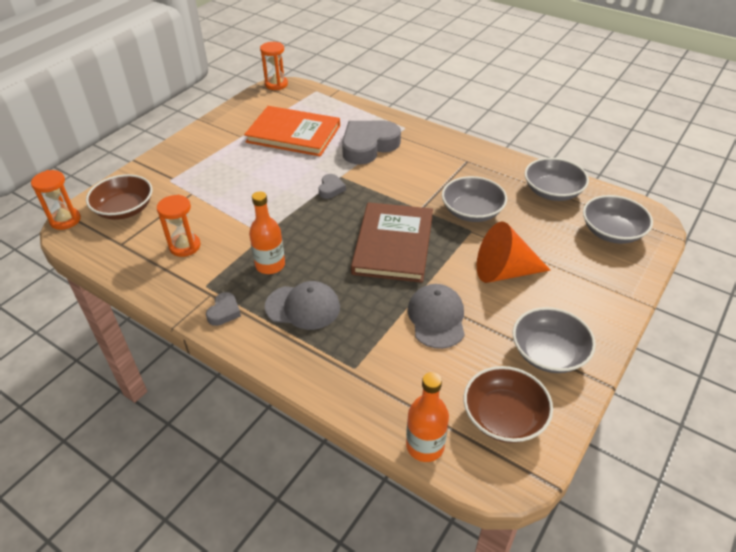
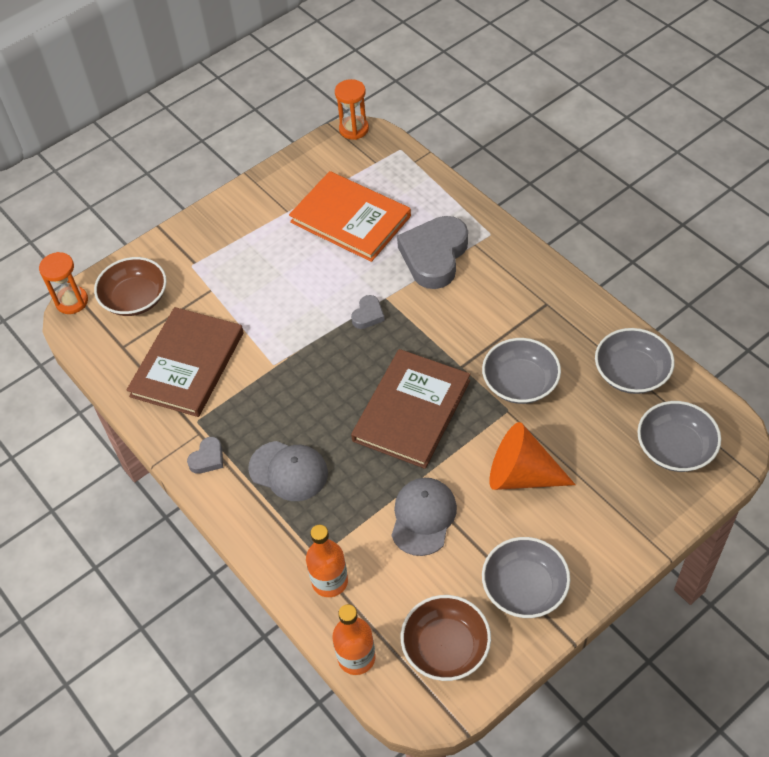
camera: 20 degrees right, 10 degrees up
orange hourglass [157,195,201,257] -> brown book [127,307,244,417]
orange bottle [249,191,285,274] -> orange bottle moved to [306,525,348,597]
grey heart [342,121,401,165] -> grey heart turned 45 degrees counterclockwise [397,216,468,289]

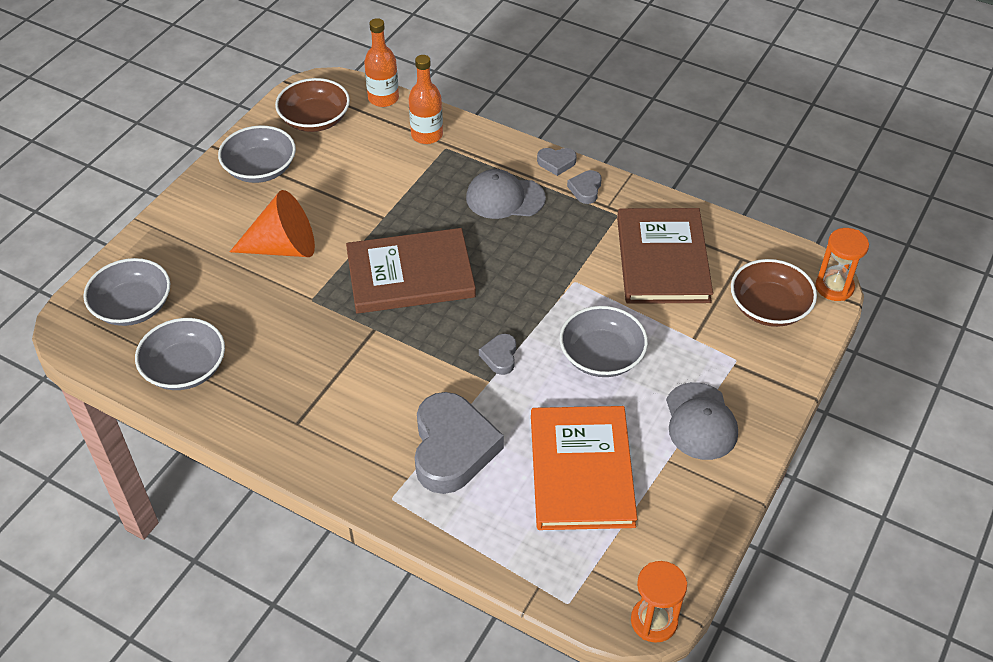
camera: 155 degrees right, 5 degrees down
orange book [289,171,411,262] -> orange book turned 75 degrees clockwise [531,406,637,530]
brown book [351,349,470,469] -> brown book turned 75 degrees clockwise [346,228,476,314]
grey cap [391,478,457,556] -> grey cap moved to [666,382,738,460]
grey bowl [482,338,561,404] -> grey bowl moved to [560,306,648,377]
none -> grey heart [537,148,577,176]

